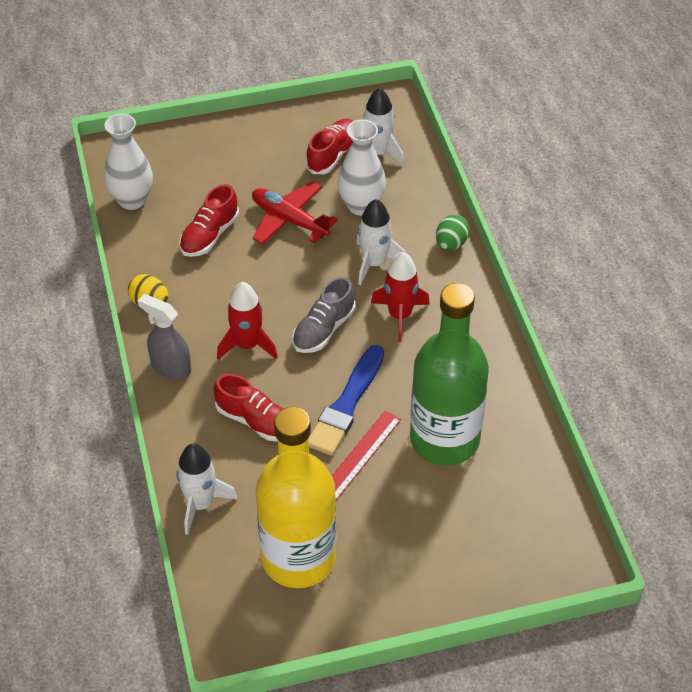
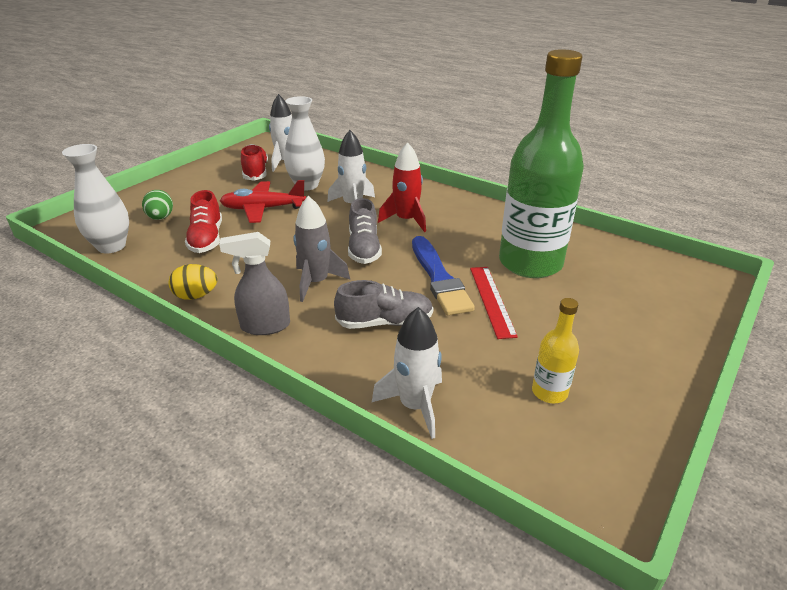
camera: 40 degrees left, 15 degrees down
red shoe [214,374,283,442] -> grey shoe [334,280,434,329]
red rocket [217,282,277,360] -> grey rocket [293,196,350,302]
yellow bottle [256,407,336,588] -> yellow bottle [532,298,579,403], size x0.42
green egg [436,215,470,251] -> green egg moved to [142,190,173,220]

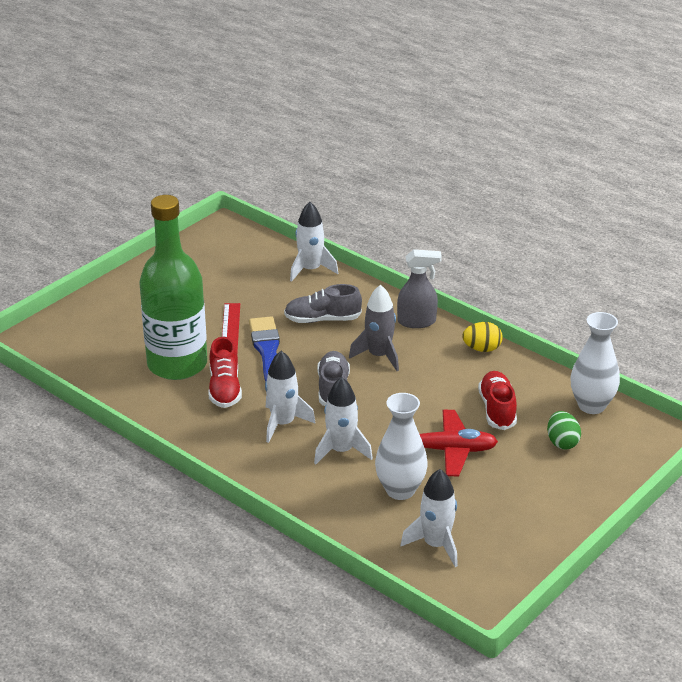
camera: 175 degrees left, 0 degrees up
red shoe [241,144,268,181] -> red shoe moved to [209,337,242,408]
red rocket [378,142,426,232] -> white rocket [265,351,316,443]
yellow bottle [532,298,579,403] -> none

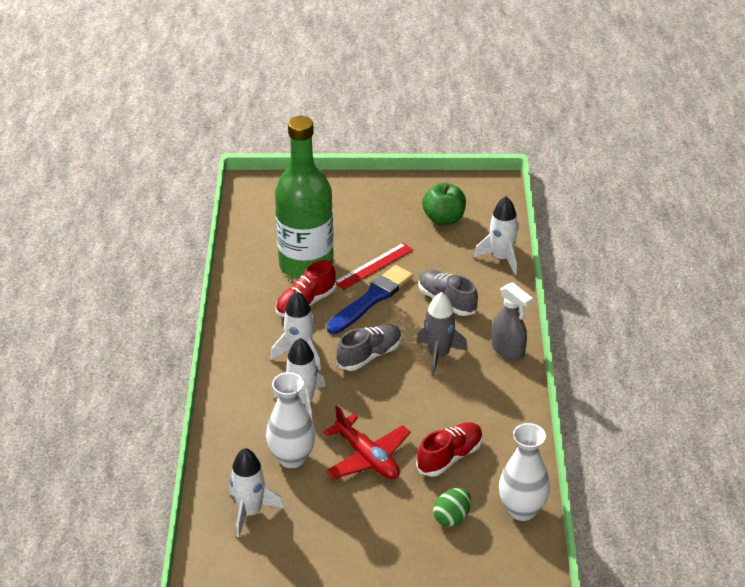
camera: 50 degrees right, 5 degrees up
yellow egg [462,322,503,352] -> none
none -> green apple [422,183,466,225]

